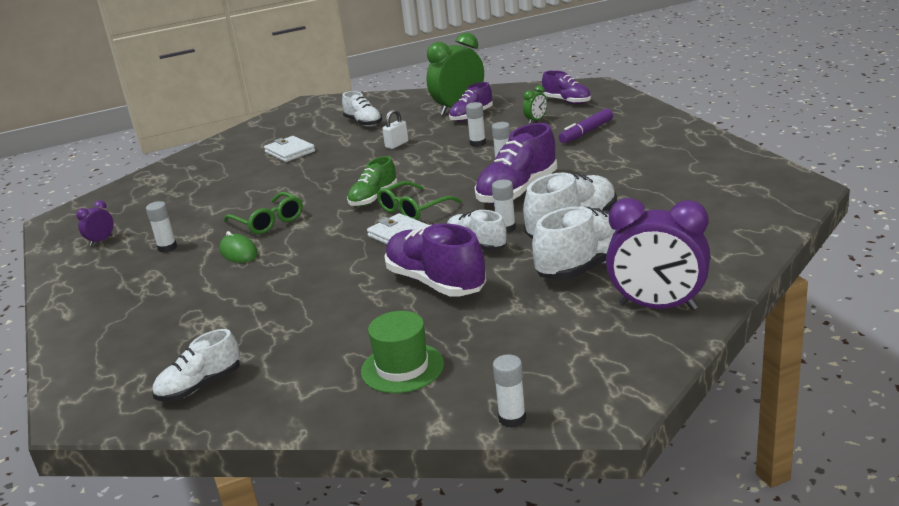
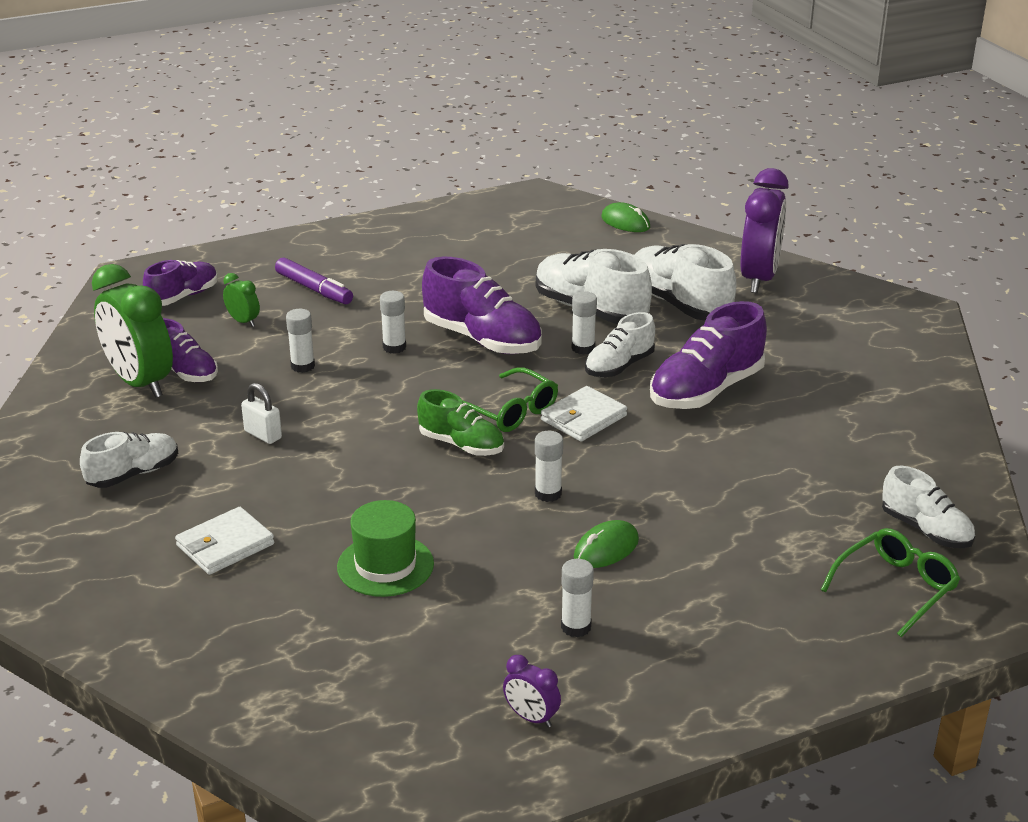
camera: 95 degrees left, 5 degrees up
green glasses [224,192,303,234] -> green glasses moved to [821,528,960,637]
green hat [361,311,444,393] -> green hat moved to [337,500,434,597]
white glue stick [493,354,526,428] -> white glue stick moved to [535,431,563,502]
none -> green mouse [601,202,650,232]

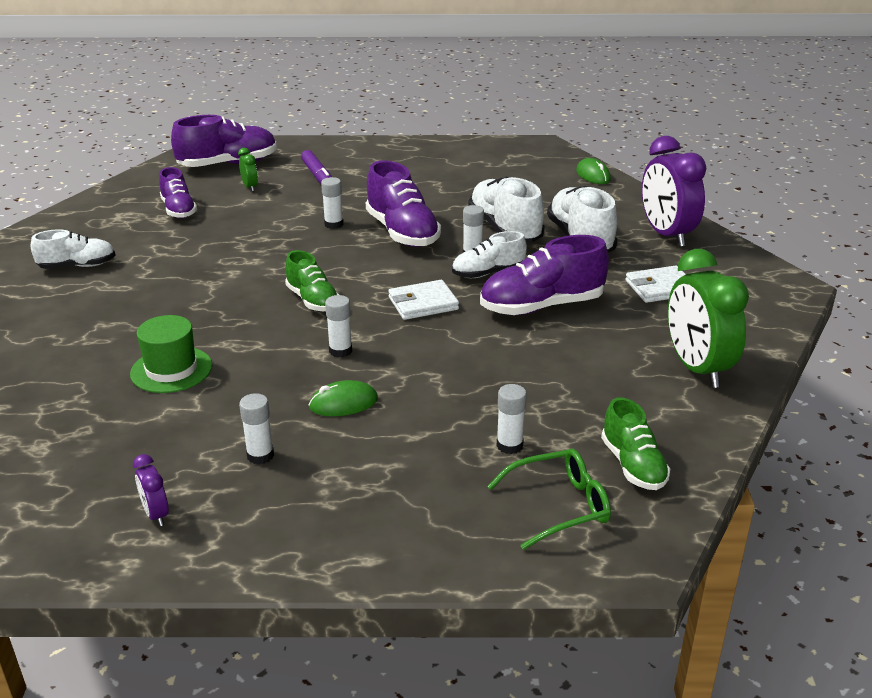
camera: 25 degrees right, 0 degrees up
green clock [92,264,173,398] -> green clock moved to [668,249,749,388]
purple shoe [143,260,218,306] -> purple shoe [171,115,277,167], size x1.61
white wallet [175,507,274,575] -> white wallet moved to [625,265,686,303]
white padlock [241,383,282,444] -> none
white glue stick [286,309,315,373] -> white glue stick moved to [497,384,527,454]
green glasses [462,367,558,432] -> none
purple clock [740,168,789,293] -> purple clock turned 120 degrees clockwise [642,136,706,247]
white shoe [882,466,975,548] -> green shoe [601,397,670,490]

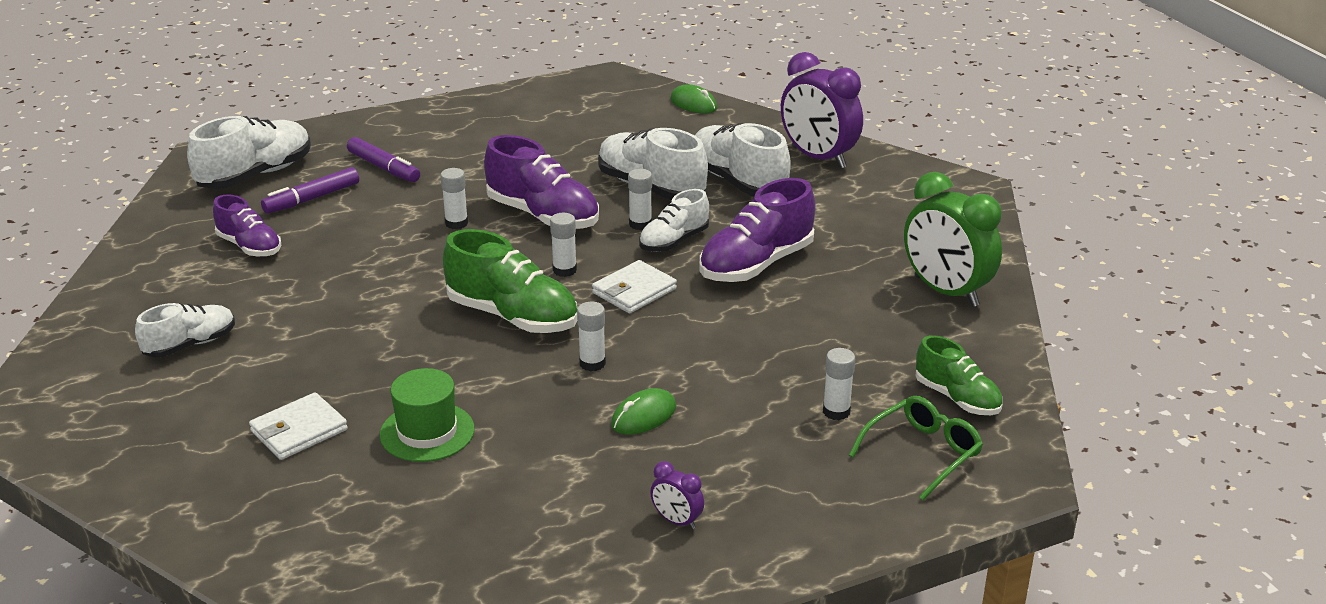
camera: 25 degrees left, 0 degrees up
purple clock [133,454,169,526] -> purple clock moved to [650,461,704,530]
purple shoe [171,115,277,167] -> white shoe [187,116,311,189]
green clock [238,148,258,192] -> purple marker [261,167,359,214]
white glue stick [239,393,274,464] -> white glue stick moved to [550,213,577,277]
green shoe [285,250,339,311] -> green shoe [443,229,577,333], size x1.61
white wallet [625,265,686,303] -> white wallet moved to [249,392,348,460]

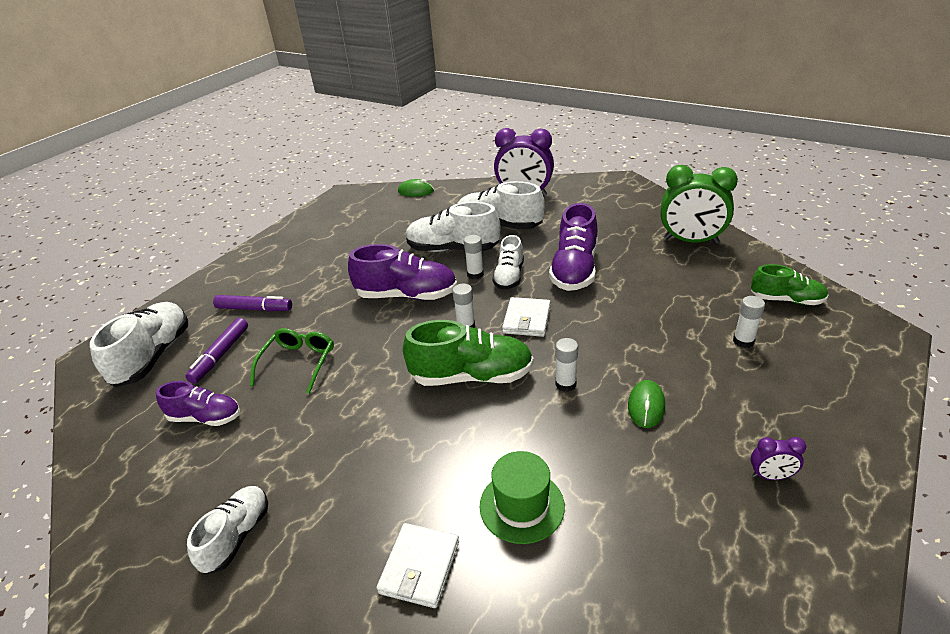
camera: 30 degrees left, 5 degrees up
white glue stick [440,168,468,229] -> none
green glasses [849,396,983,501] -> green glasses moved to [250,328,334,394]

